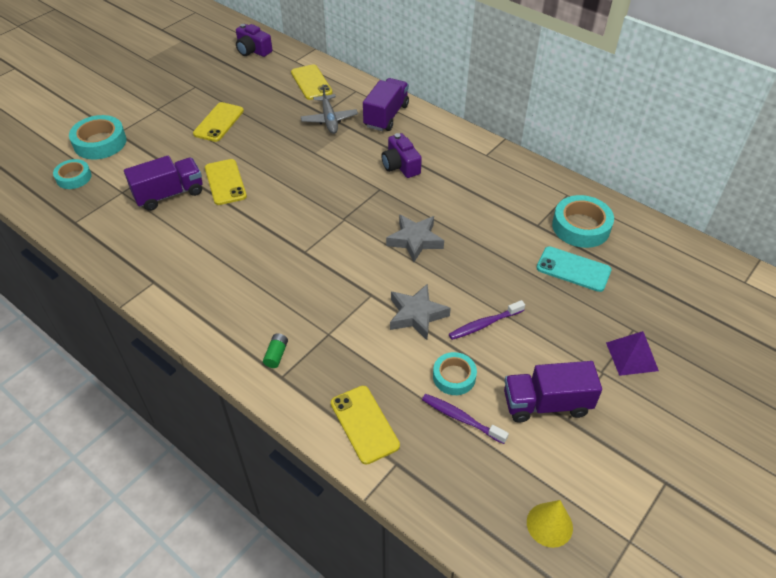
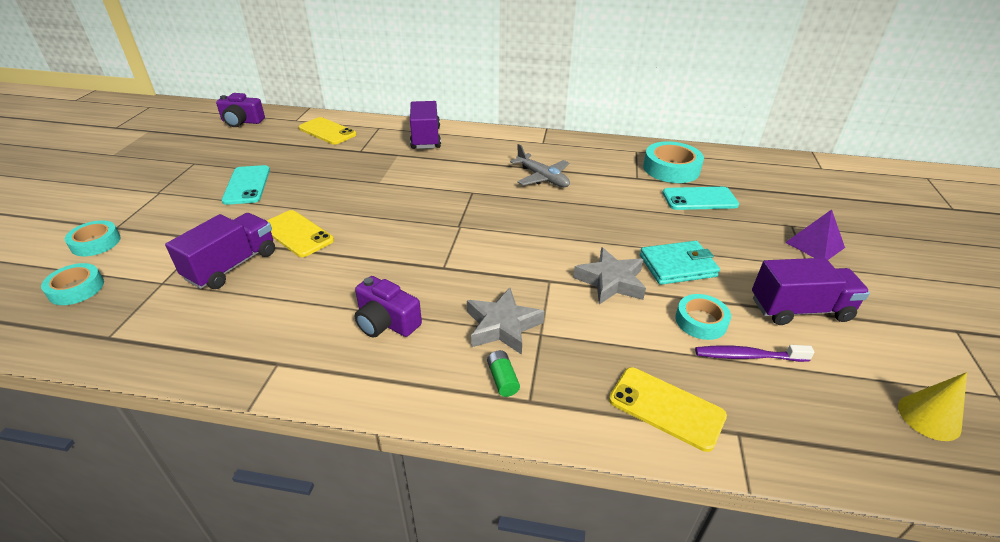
camera: 30 degrees left, 10 degrees down
turquoise tape [69,115,127,160] -> turquoise tape [65,220,121,256], size x0.63
yellow phone [193,102,244,142] -> turquoise phone [222,165,270,205]
grey plane [301,85,358,134] -> grey plane moved to [510,144,570,187]
purple camera [382,133,422,178] -> purple camera moved to [355,276,422,338]
grey star [386,215,444,262] -> grey star moved to [467,288,545,355]
purple toothbrush [449,300,525,340] -> turquoise wallet [640,241,720,285]
purple truck [504,361,602,423] -> purple truck turned 150 degrees counterclockwise [752,258,870,325]

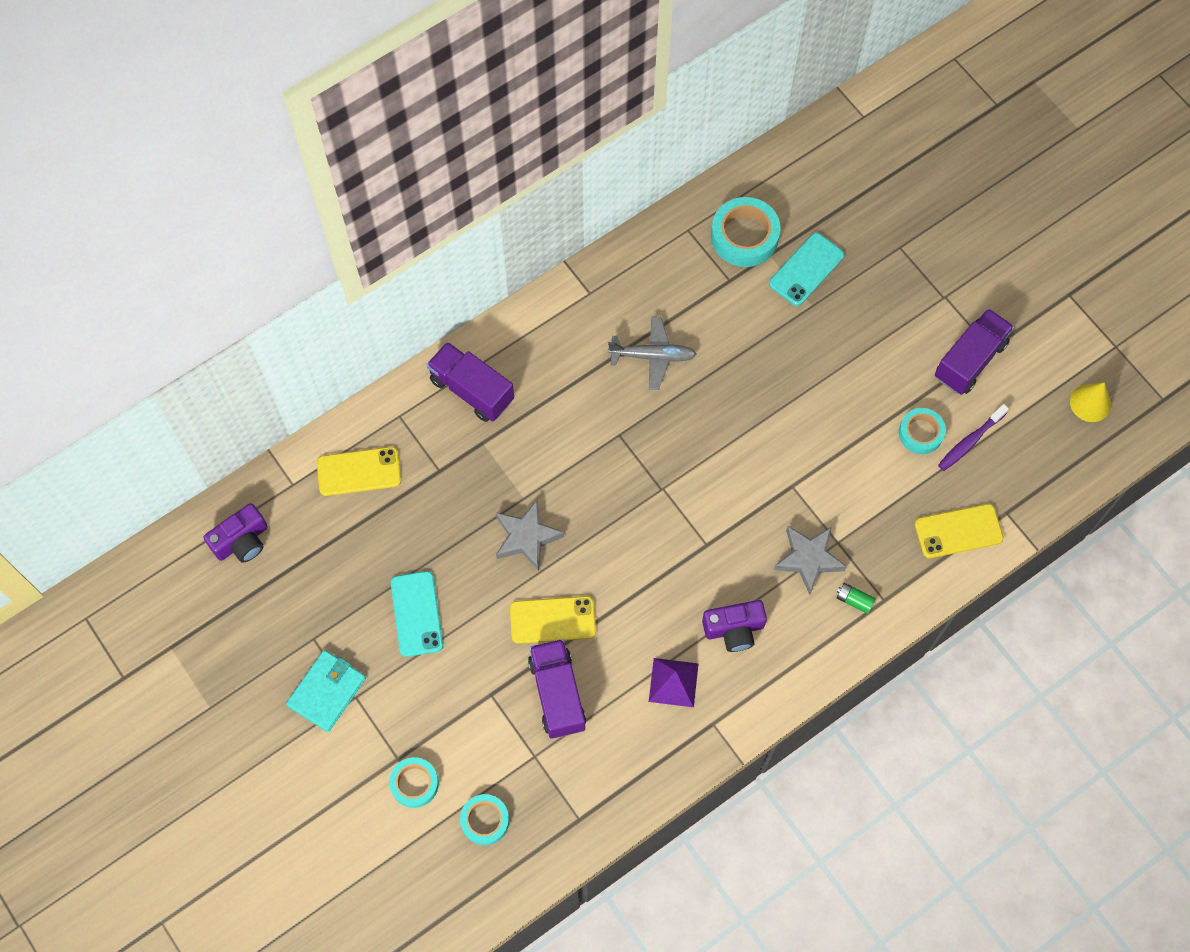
camera: 45 degrees left, 30 degrees up
turquoise phone [222,165,270,205] -> turquoise phone turned 45 degrees clockwise [391,571,443,657]
grey star [573,247,646,305] -> grey star moved to [496,499,564,571]
turquoise wallet [640,241,720,285] -> turquoise wallet moved to [286,650,366,732]
purple pyramid [785,209,845,260] -> purple pyramid moved to [649,658,699,707]

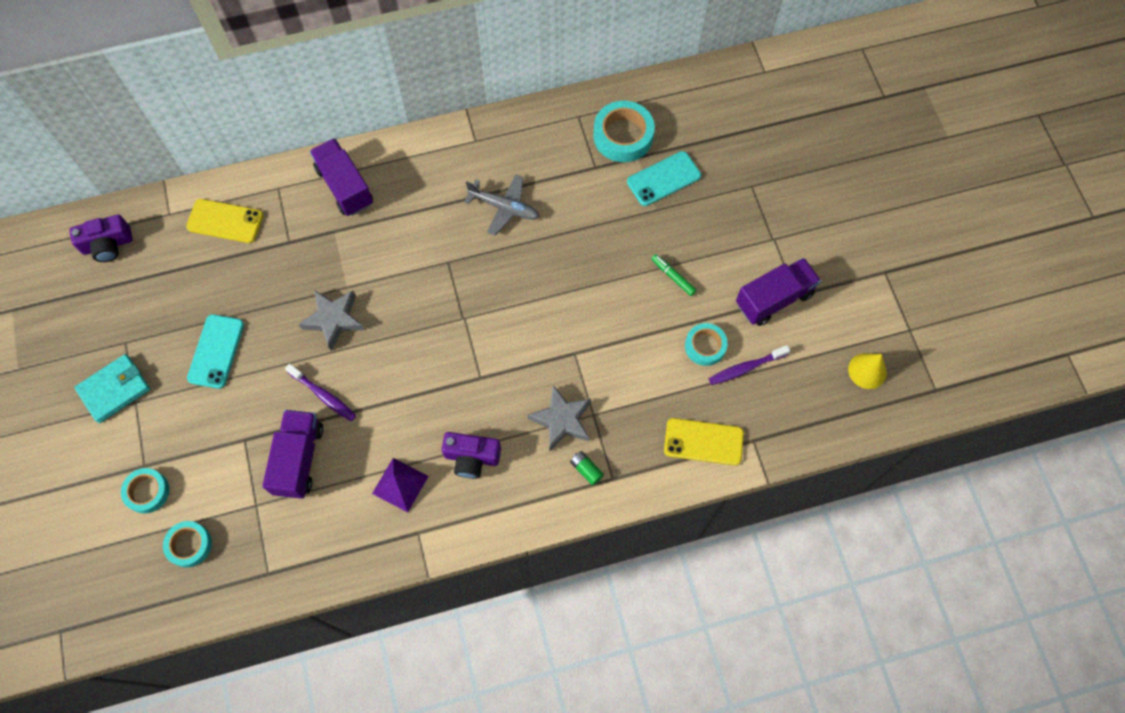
camera: 20 degrees right, 0 degrees up
yellow phone [510,596,596,644] -> purple toothbrush [285,364,356,421]
none -> green marker [652,254,697,296]

